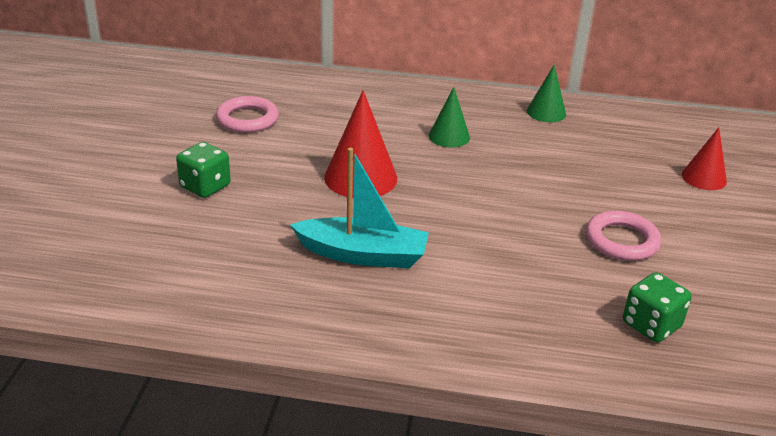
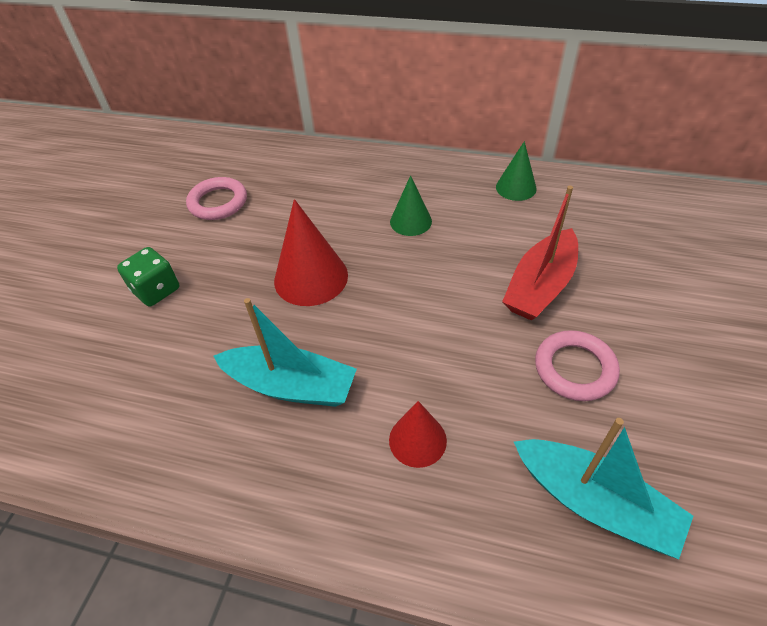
camera: 10 degrees right, 15 degrees up
green dice [623,272,692,342] -> turquoise boat [514,418,693,559]
red cone [682,127,727,190] -> red cone moved to [389,401,447,468]
none -> red boat [502,186,578,320]

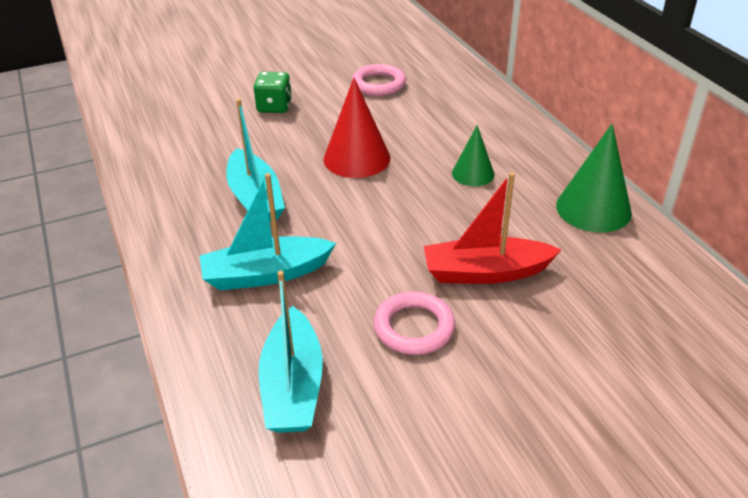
camera: 50 degrees right, 10 degrees down
red cone [389,401,447,468] -> turquoise boat [200,173,336,290]
green cone [496,141,537,201] -> green cone [556,124,632,233], size x1.63

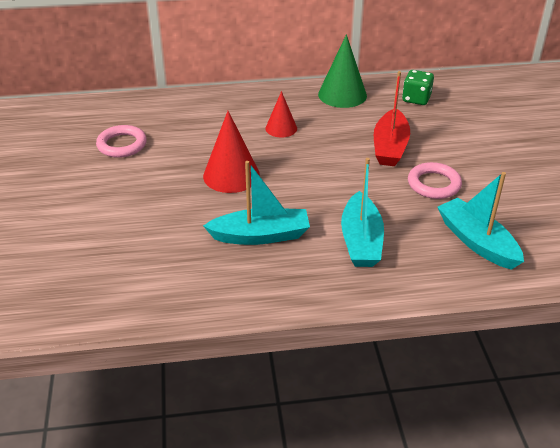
camera: 75 degrees left, 0 degrees up
green dice [253,72,292,113] -> green dice moved to [402,70,434,105]
turquoise boat [259,271,323,433] -> turquoise boat turned 135 degrees counterclockwise [437,172,524,270]
green cone [452,125,494,186] -> red cone [266,91,297,138]

